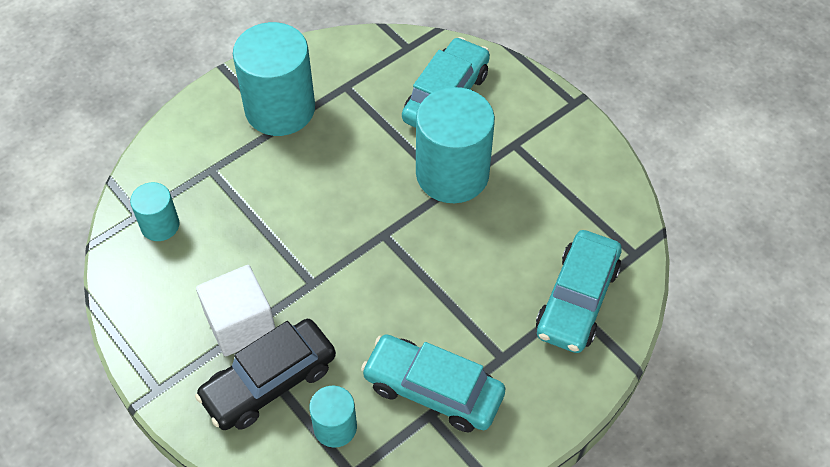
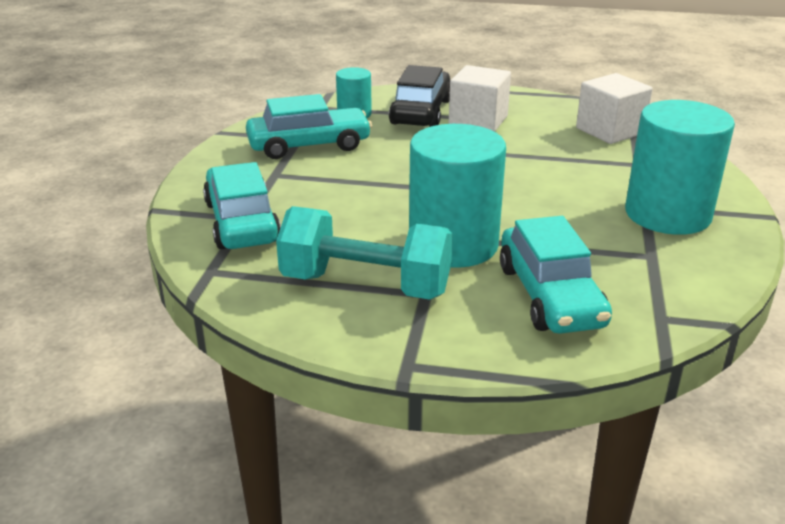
camera: 140 degrees right, 25 degrees down
turquoise cylinder [130,182,180,241] -> white cube [576,73,653,144]
none -> turquoise dumbbell [276,206,453,300]

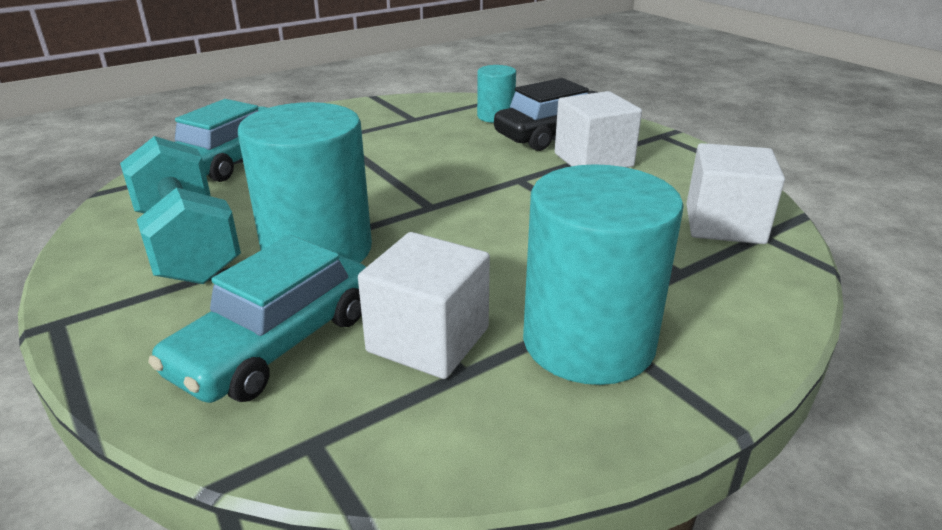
camera: 45 degrees right, 0 degrees up
turquoise car [246,94,372,159] -> none
none -> white cube [358,232,490,379]

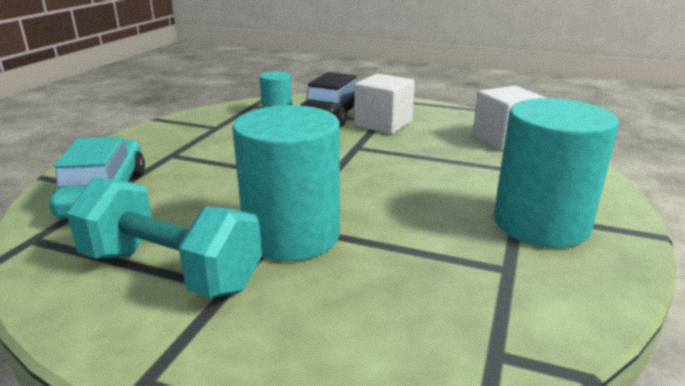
camera: 35 degrees left, 5 degrees down
turquoise car [148,235,366,403] -> none
white cube [358,232,490,379] -> none

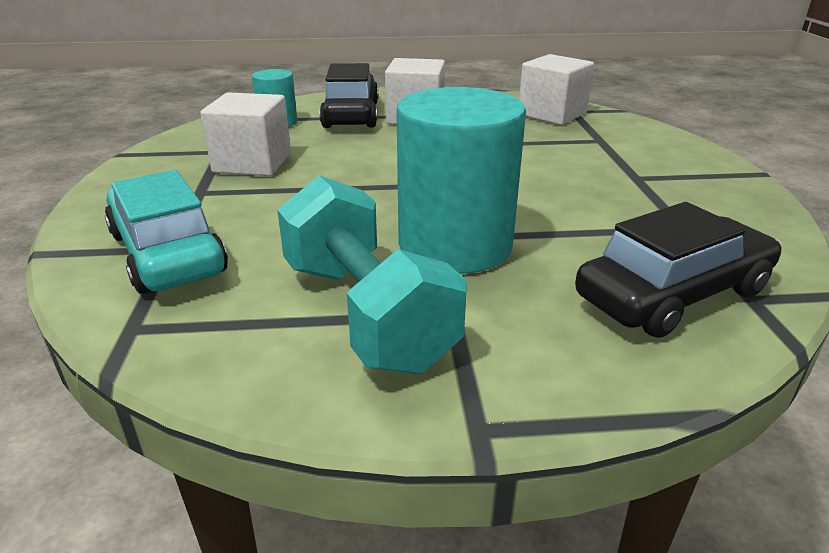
camera: 25 degrees left, 5 degrees up
turquoise dumbbell [67,177,262,298] -> turquoise dumbbell turned 60 degrees clockwise [277,175,467,374]
turquoise cylinder [494,98,619,248] -> none
none -> white cube [200,92,291,176]
none -> black car [575,202,782,338]

